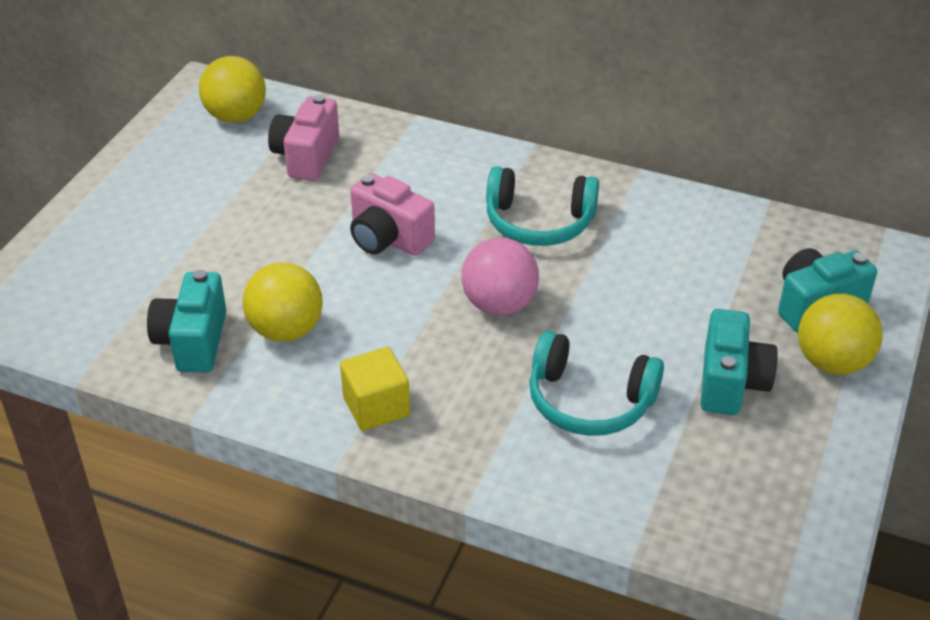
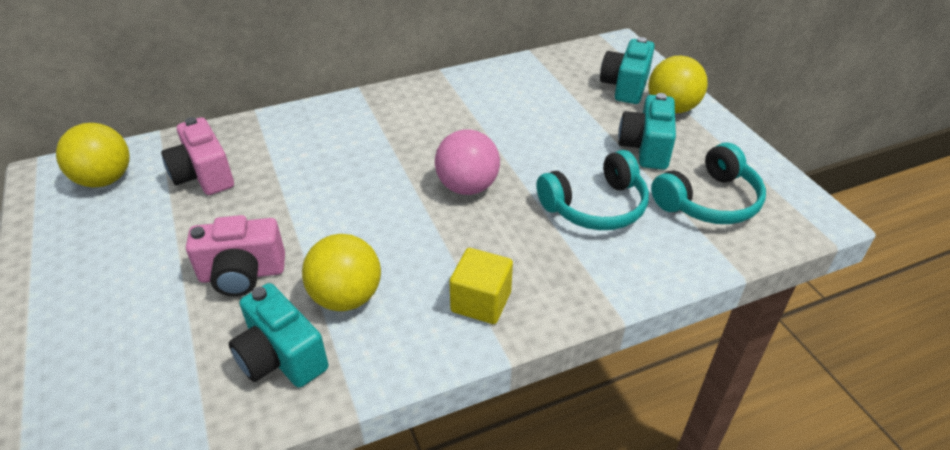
camera: 45 degrees left, 0 degrees up
pink camera [350,173,435,256] -> pink camera moved to [186,215,285,297]
turquoise headphones [486,166,599,246] -> turquoise headphones moved to [651,142,766,224]
turquoise camera [700,309,778,415] -> turquoise camera turned 135 degrees counterclockwise [618,93,676,170]

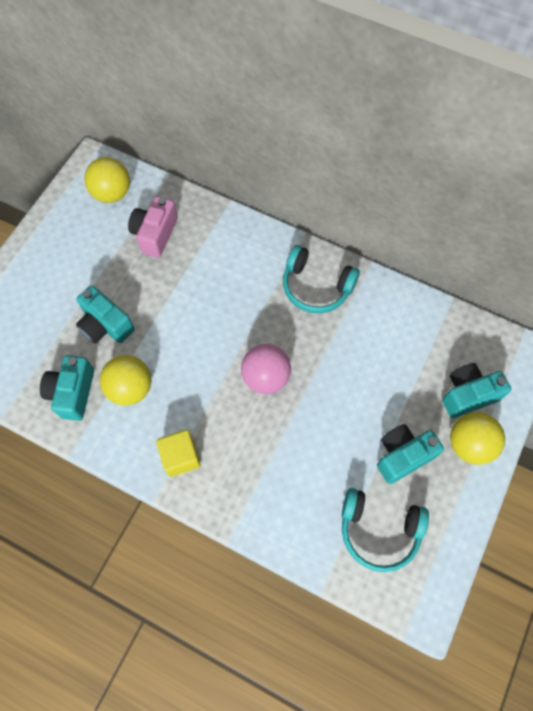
camera: 50 degrees right, 25 degrees up
pink camera [186,215,285,297] -> turquoise camera [76,285,135,344]
turquoise headphones [537,150,649,230] -> turquoise headphones moved to [283,245,360,313]

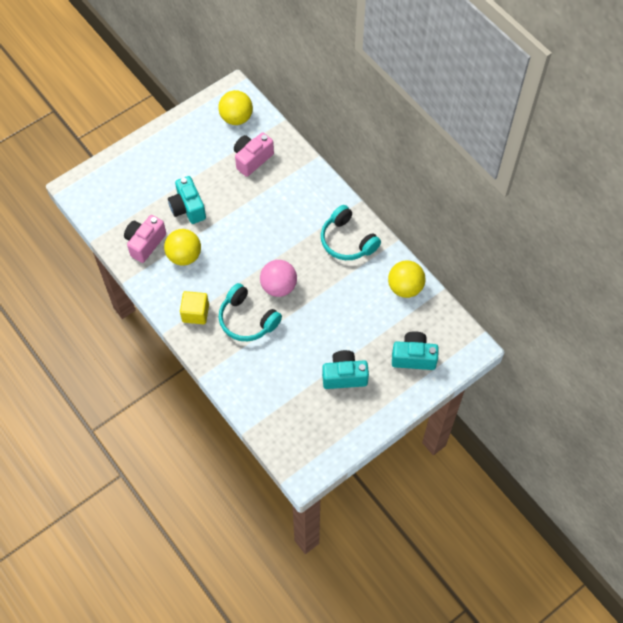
camera: 25 degrees right, 5 degrees down
turquoise camera [40,355,94,421] -> pink camera [124,215,166,263]
turquoise headphones [342,488,429,572] -> turquoise headphones moved to [219,283,282,341]
yellow ball [450,412,505,465] -> yellow ball moved to [388,261,426,298]

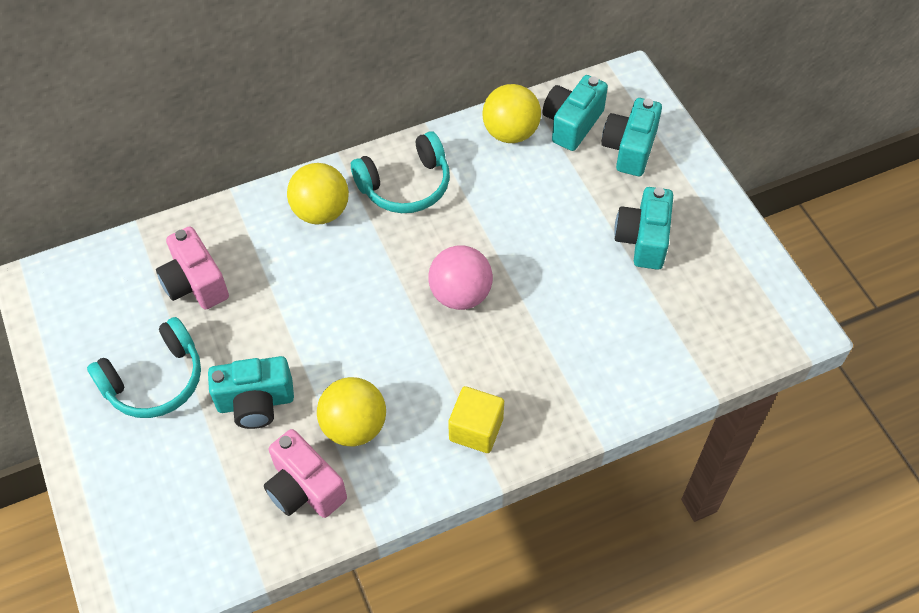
camera: 75 degrees left, 5 degrees down
yellow ball [218,90,253,125] -> yellow ball moved to [287,163,349,225]
turquoise headphones [219,283,282,341] -> turquoise headphones moved to [87,317,201,418]
none -> turquoise camera [543,75,608,151]

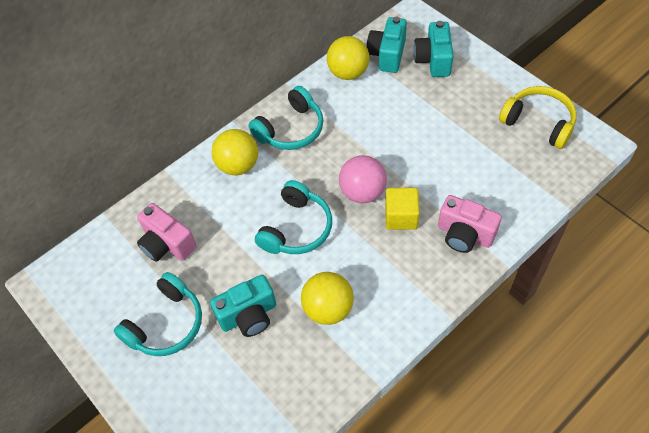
camera: 15 degrees left, 0 degrees up
pink camera [264,429,347,518] -> pink camera moved to [438,195,502,253]
yellow cube [448,386,504,453] -> yellow cube moved to [385,188,420,230]
turquoise camera [614,187,673,270] -> none
none -> turquoise headphones [255,180,332,254]
none -> yellow headphones [499,86,577,149]

